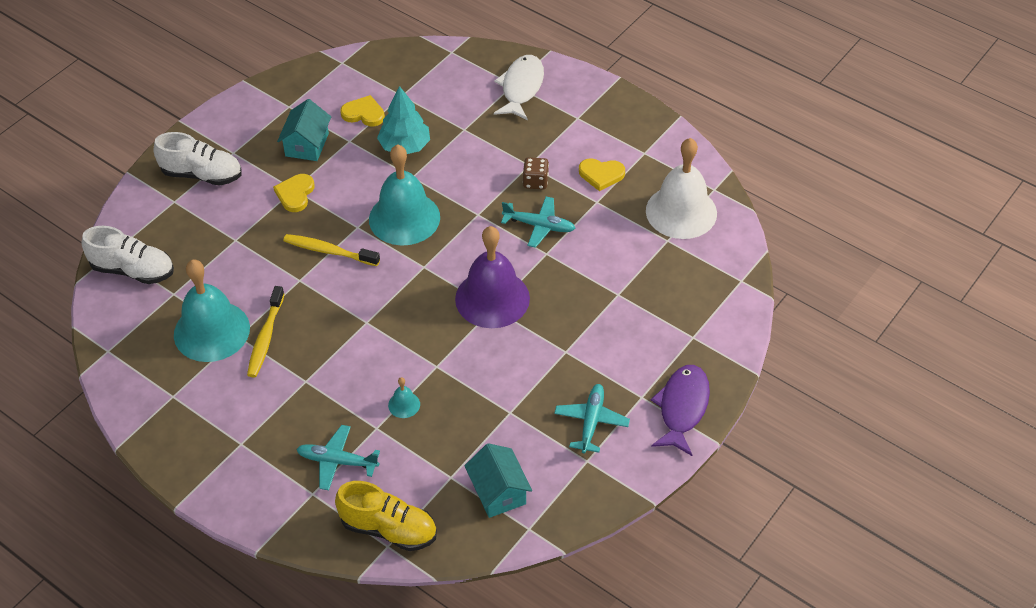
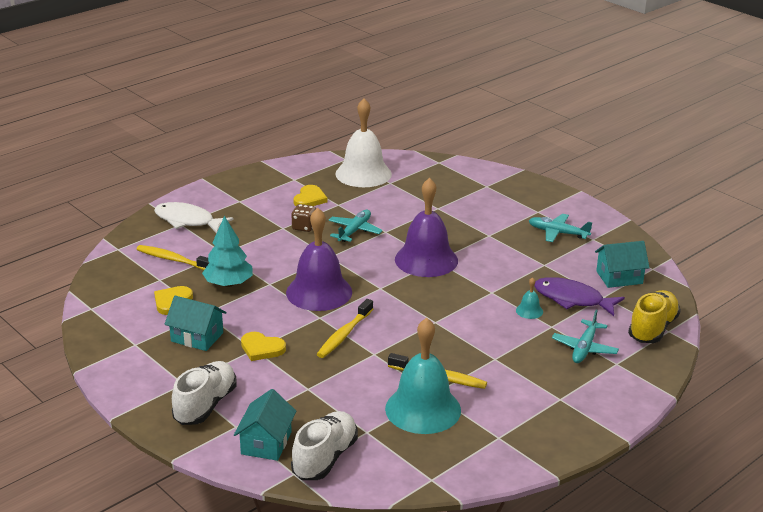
camera: 80 degrees left, 20 degrees down
turquoise bell [369,144,440,246] -> purple bell [286,208,352,311]
purple fish [651,365,710,456] -> purple fish moved to [534,277,625,316]
none -> yellow toothbrush [136,245,210,270]
none -> turquoise house [234,389,297,461]

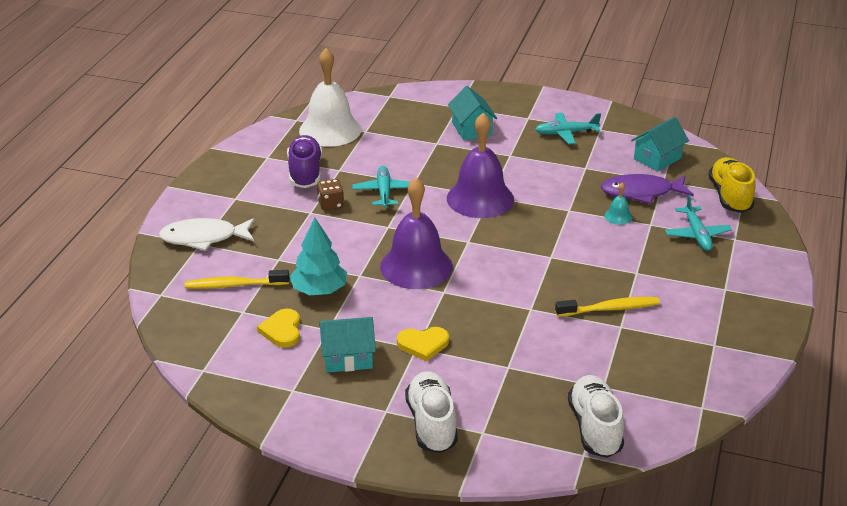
camera: 30 degrees left, 5 degrees up
turquoise house [234,389,297,461] -> turquoise house moved to [448,86,497,140]
yellow heart [293,185,328,206] -> purple shoe [287,135,322,188]
yellow toothbrush [317,299,373,358] -> none
turquoise bell [385,318,461,434] -> none

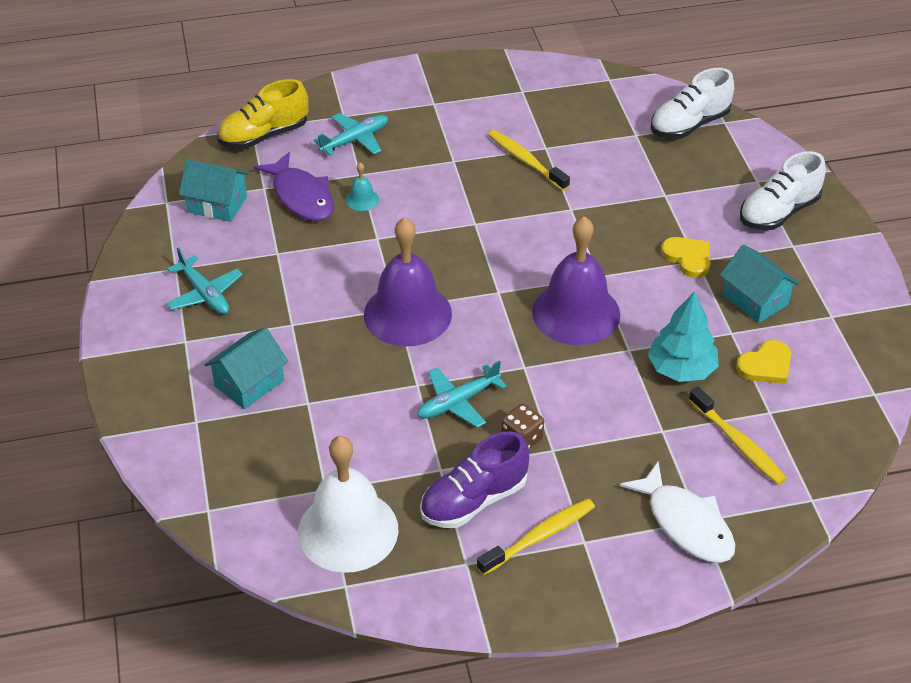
camera: 120 degrees left, 10 degrees up
none -> yellow toothbrush [477,499,595,575]

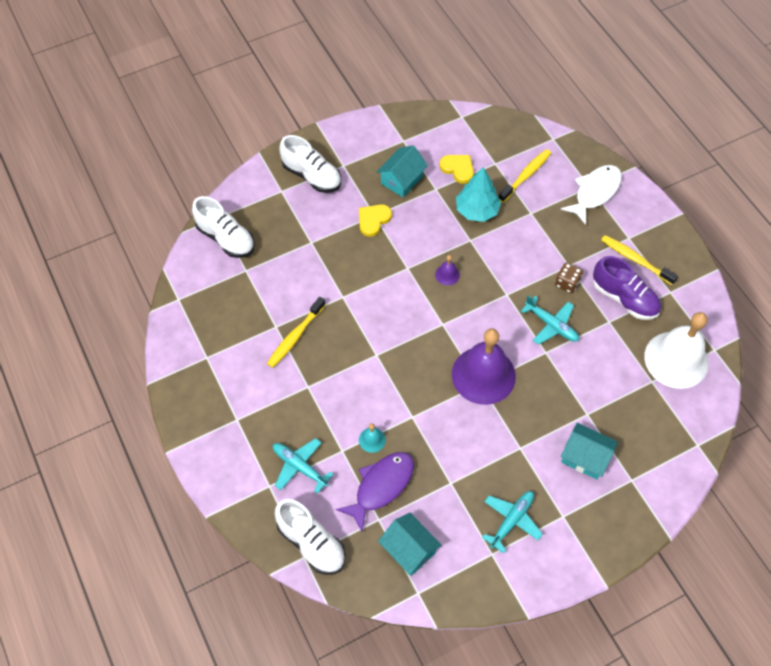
camera: 105 degrees left, 15 degrees up
turquoise house [179,159,249,222] -> turquoise house turned 45 degrees counterclockwise [378,513,442,576]
yellow shoe [218,79,309,149] -> white shoe [275,499,346,574]
purple bell [532,216,620,345] -> purple bell [435,255,460,285], size x0.41

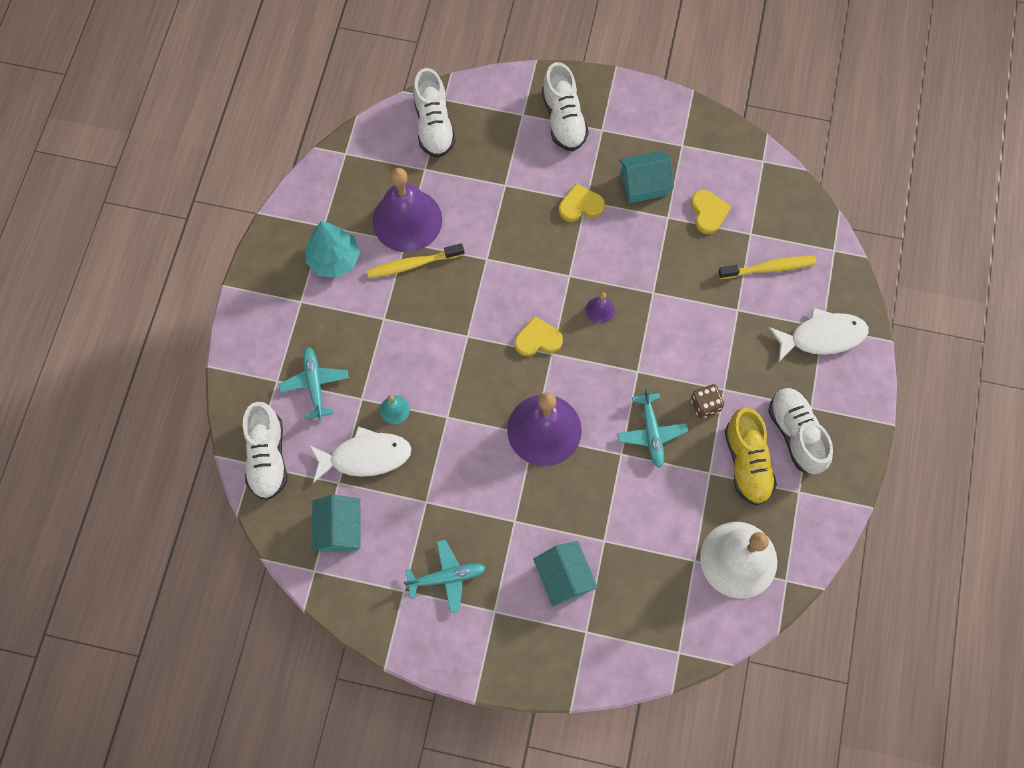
camera: 40 degrees right, 10 degrees up
purple fish [336,452,414,533] -> white fish [310,426,412,483]
turquoise tree [456,167,501,222] -> turquoise tree moved to [306,221,360,278]
purple shoe [593,256,661,320] -> yellow shoe [724,408,777,506]
yellow toothbrush [601,235,678,285] -> white shoe [768,388,833,474]
none -> purple bell [372,168,442,252]
none -> yellow heart [515,316,563,356]

